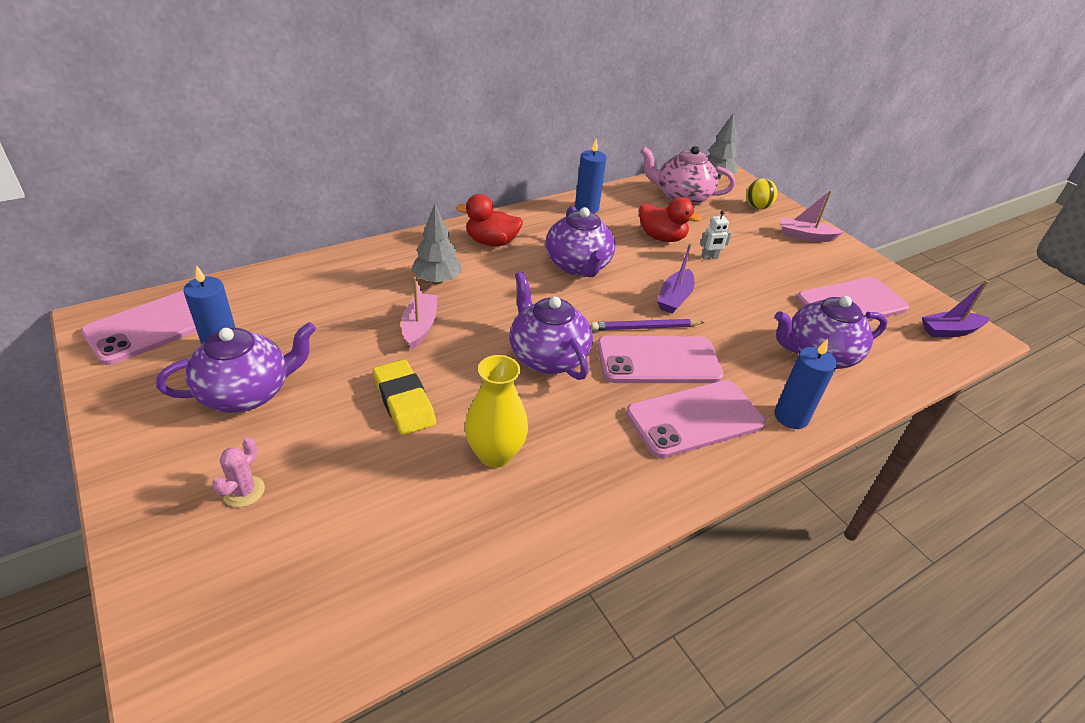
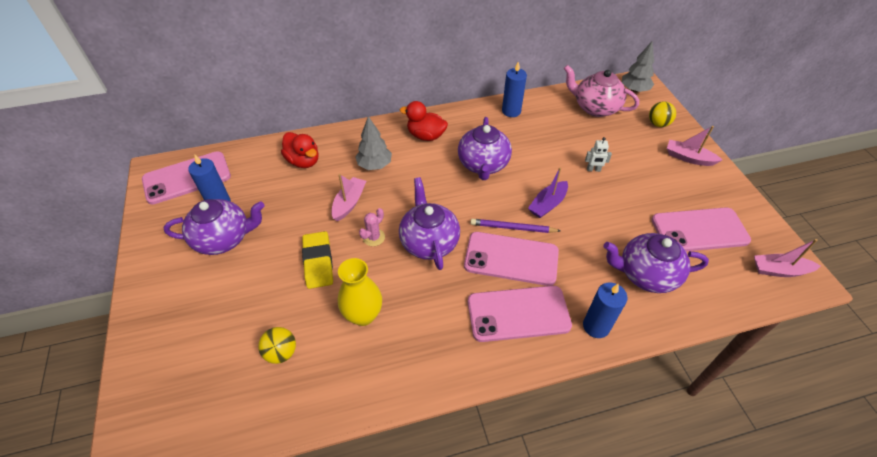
camera: 20 degrees right, 10 degrees up
pink cactus [212,437,265,507] -> pink cactus moved to [359,208,385,246]
red duck [639,197,702,242] -> red duck moved to [281,132,318,168]
purple boat [922,281,989,337] -> pink boat [754,239,821,277]
none -> yellow ball [258,327,296,364]

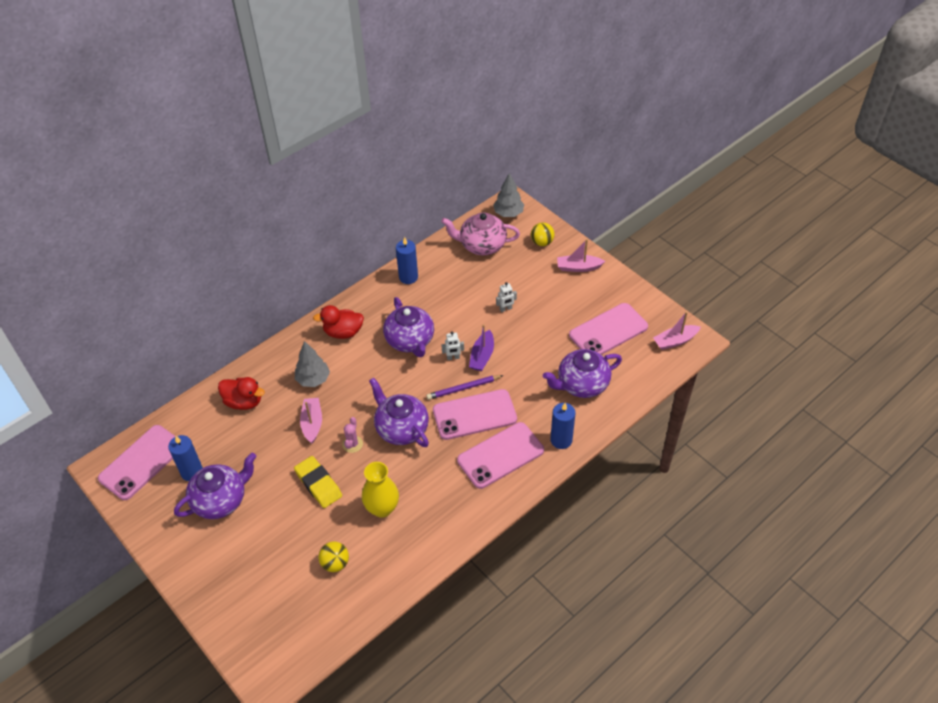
camera: 25 degrees left, 0 degrees up
none -> white robot [442,331,464,360]

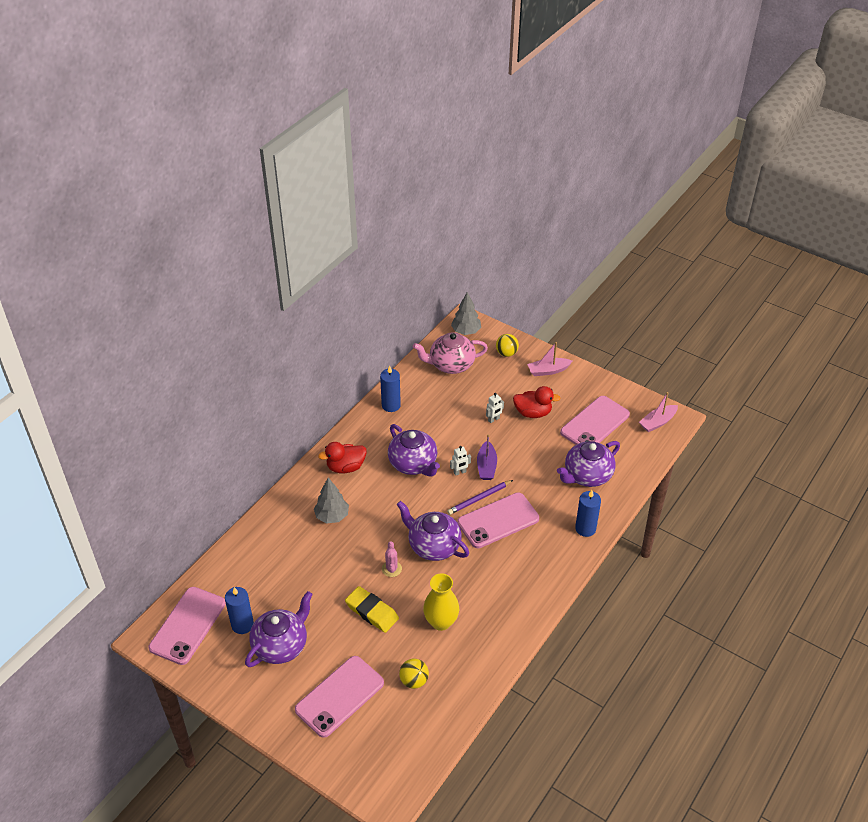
camera: 15 degrees left, 5 degrees down
red duck [218,377,265,410] -> red duck moved to [513,386,561,418]
pink boat [300,398,322,444] -> none
pink phone [457,422,544,489] -> pink phone moved to [295,656,384,738]

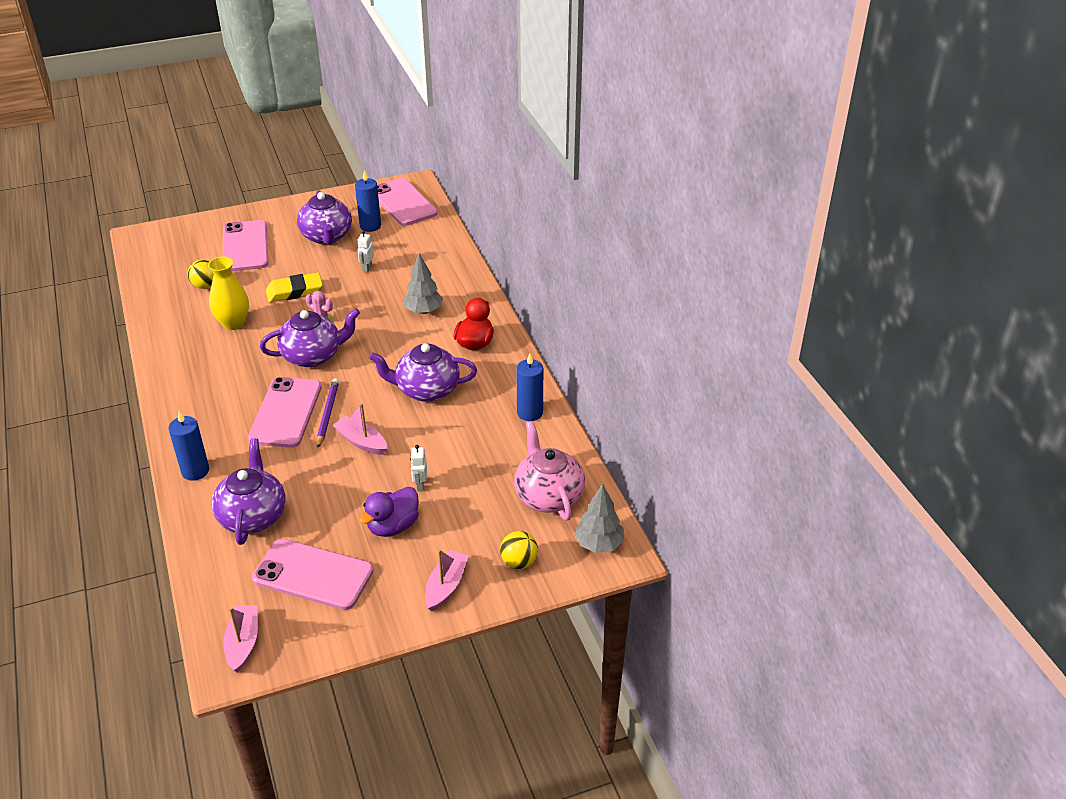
camera: 125 degrees right, 5 degrees down
pink teapot [413,332,488,374] -> pink teapot turned 45 degrees counterclockwise [514,421,585,521]
white robot [450,446,471,476] -> white robot moved to [357,230,374,272]
purple boat [477,434,497,480] -> pink boat [332,403,387,455]
red duck [513,386,561,418] -> purple duck [359,487,419,537]
pink phone [560,396,630,445] -> pink phone turned 60 degrees counterclockwise [252,539,373,610]

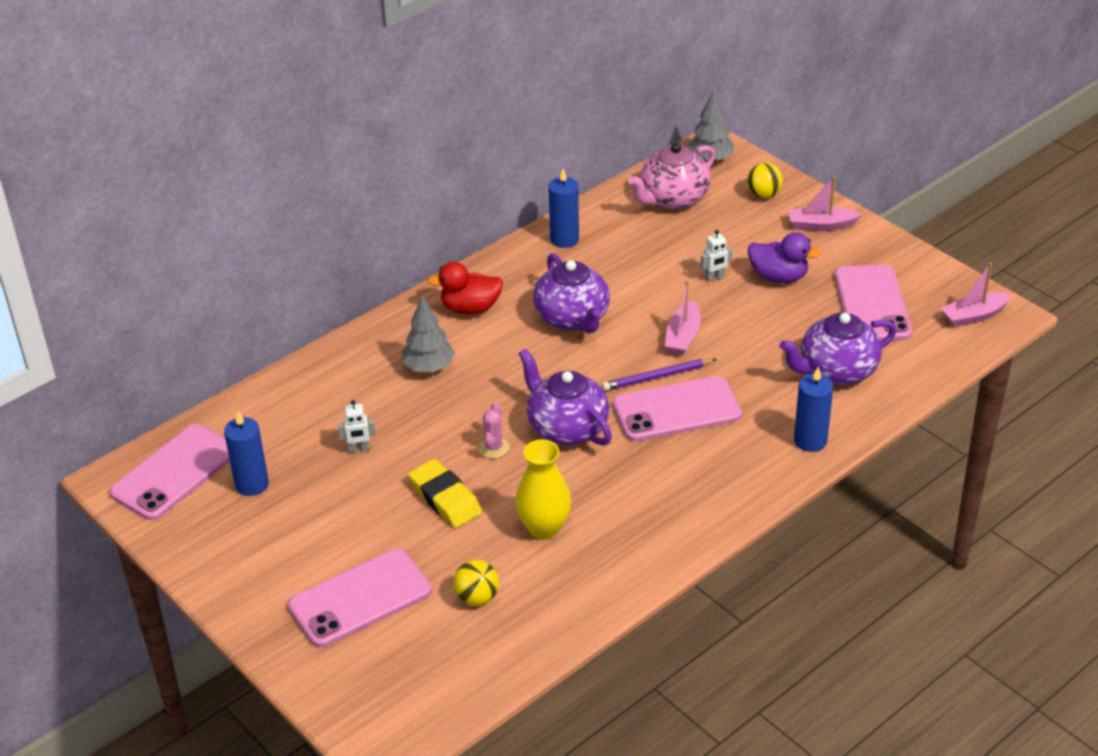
camera: 110 degrees left, 0 degrees up
purple teapot [297,190,352,245] -> none

